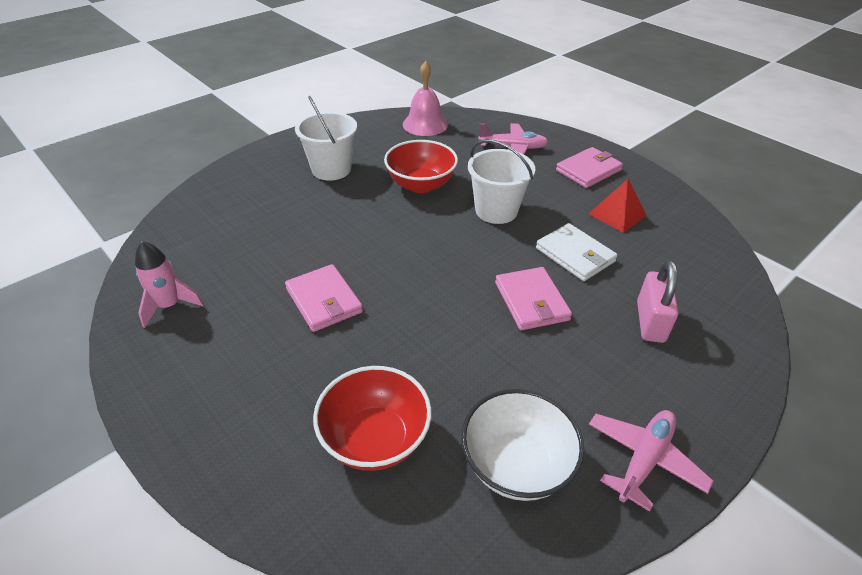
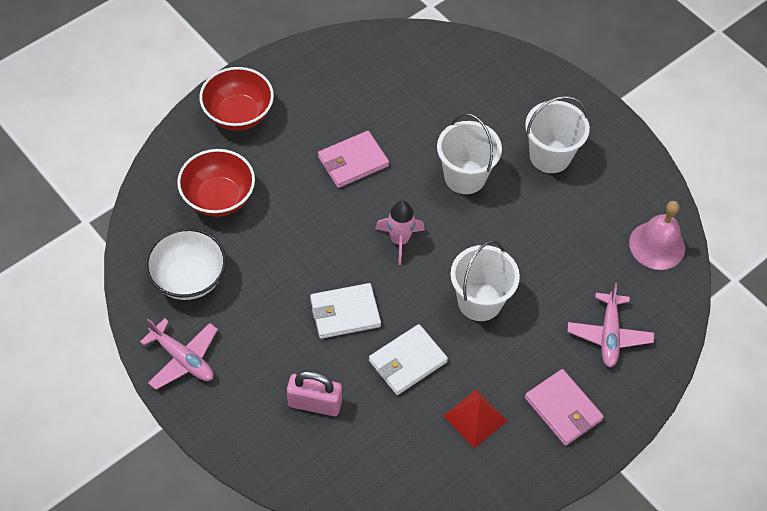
camera: 90 degrees right, 15 degrees up
pink rocket [135,241,204,328] -> pink rocket moved to [375,201,425,265]
red bowl [384,140,458,193] -> red bowl moved to [199,67,274,131]
pink wallet [495,267,572,330] -> white wallet [310,283,381,339]
none -> white bucket [437,113,502,194]

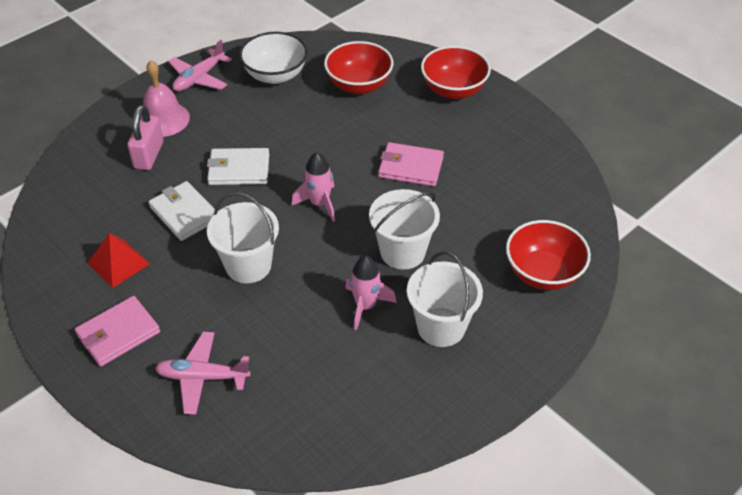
camera: 90 degrees right, 10 degrees down
white wallet [310,283,381,339] -> white wallet turned 75 degrees counterclockwise [207,148,269,185]
pink wallet [318,131,389,188] -> pink wallet turned 45 degrees counterclockwise [378,142,444,186]
pink bell [629,201,685,270] -> pink bell moved to [141,60,190,137]
none -> pink rocket [345,256,397,330]
none -> red bowl [506,220,591,290]

